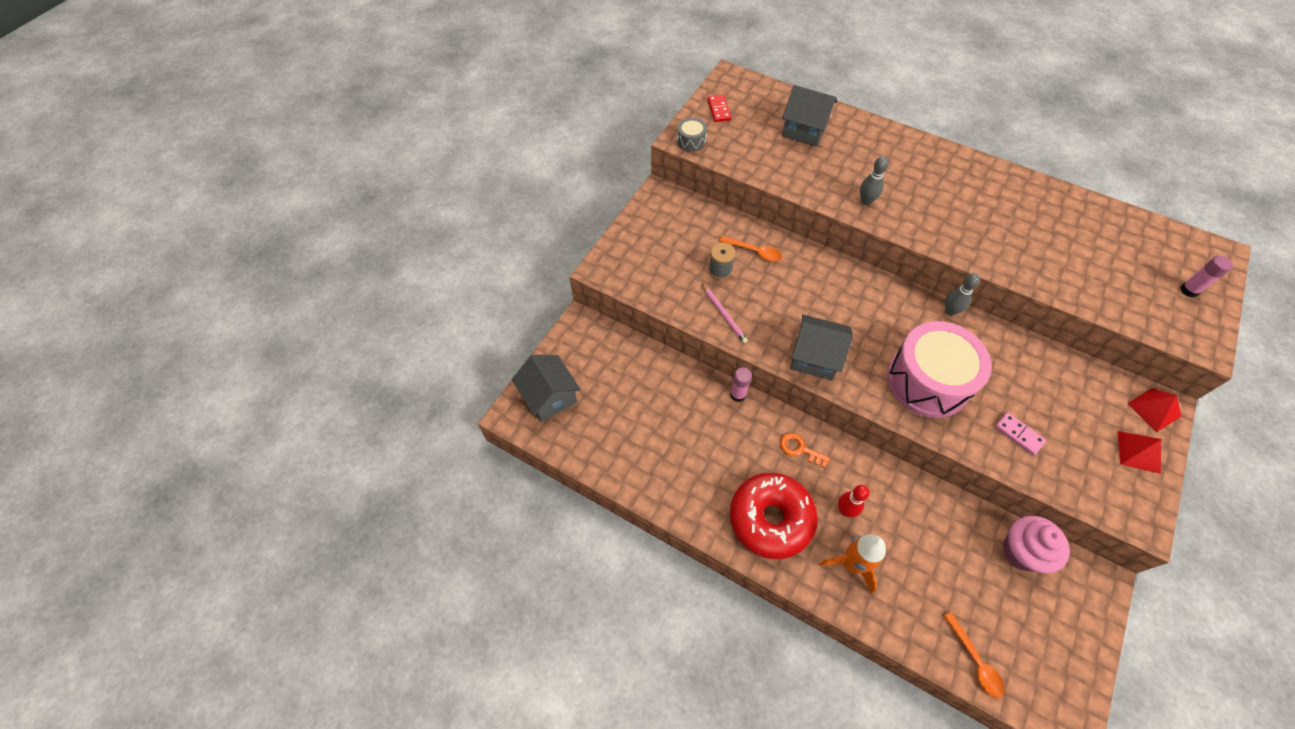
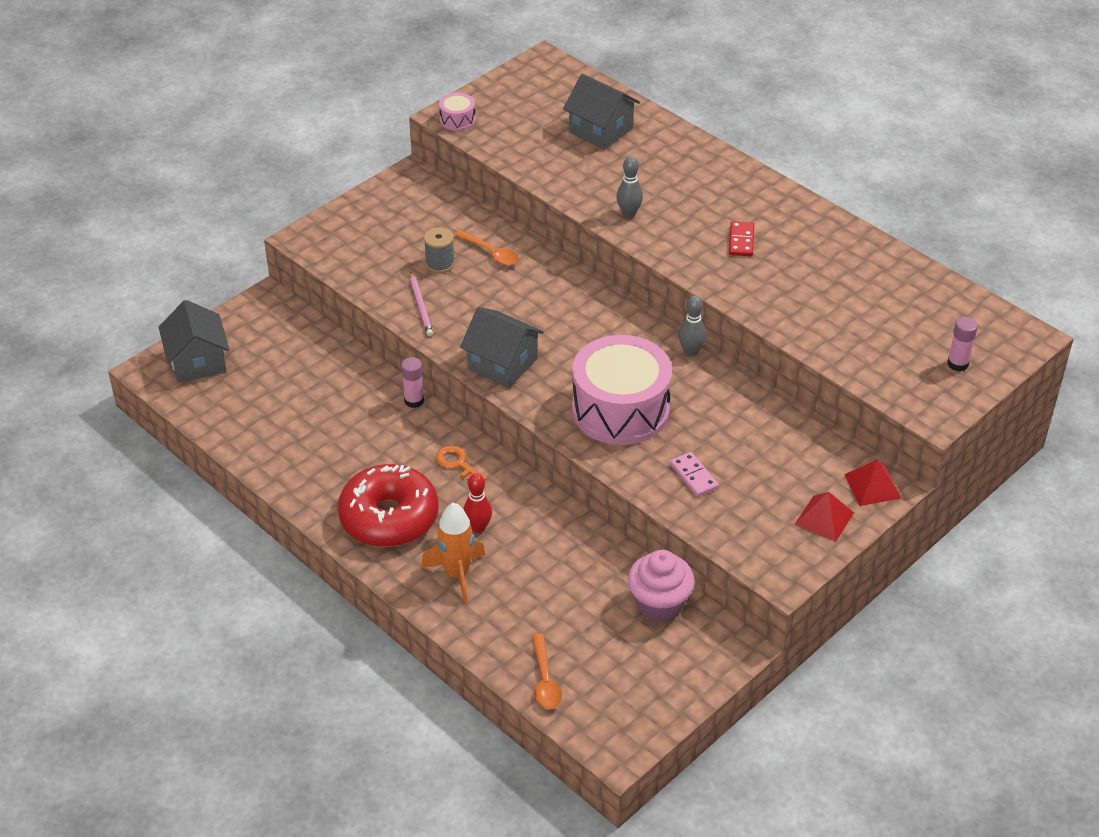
camera: 15 degrees right, 15 degrees down
grey drum [677,118,707,152] -> pink drum [439,93,476,131]
red domino [708,95,732,122] -> red domino moved to [729,221,754,256]

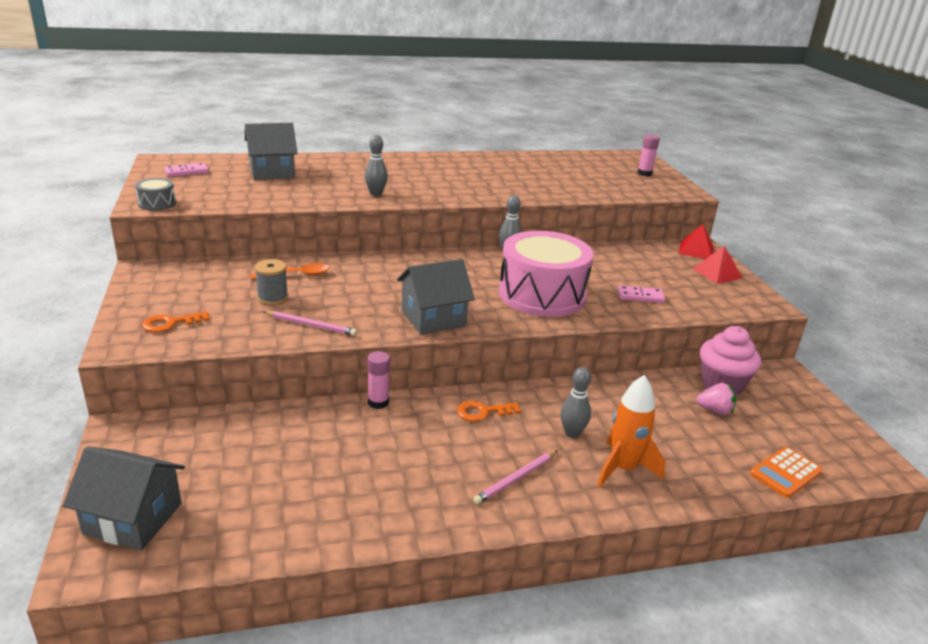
camera: 60 degrees left, 15 degrees down
red donut [338,464,439,547] -> pink pencil [473,450,558,504]
pink drum [439,93,476,131] -> grey drum [135,178,176,210]
red bowling pin [463,473,492,533] -> grey bowling pin [560,367,591,438]
orange spoon [532,633,562,709] -> orange calculator [750,447,823,498]
red domino [729,221,754,256] -> none
none -> orange key [142,311,209,332]
none -> pink domino [164,163,209,177]
none -> pink strawberry [696,383,736,415]

